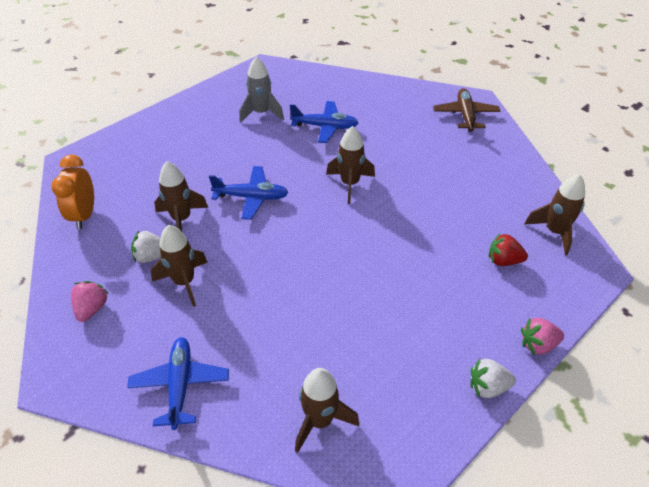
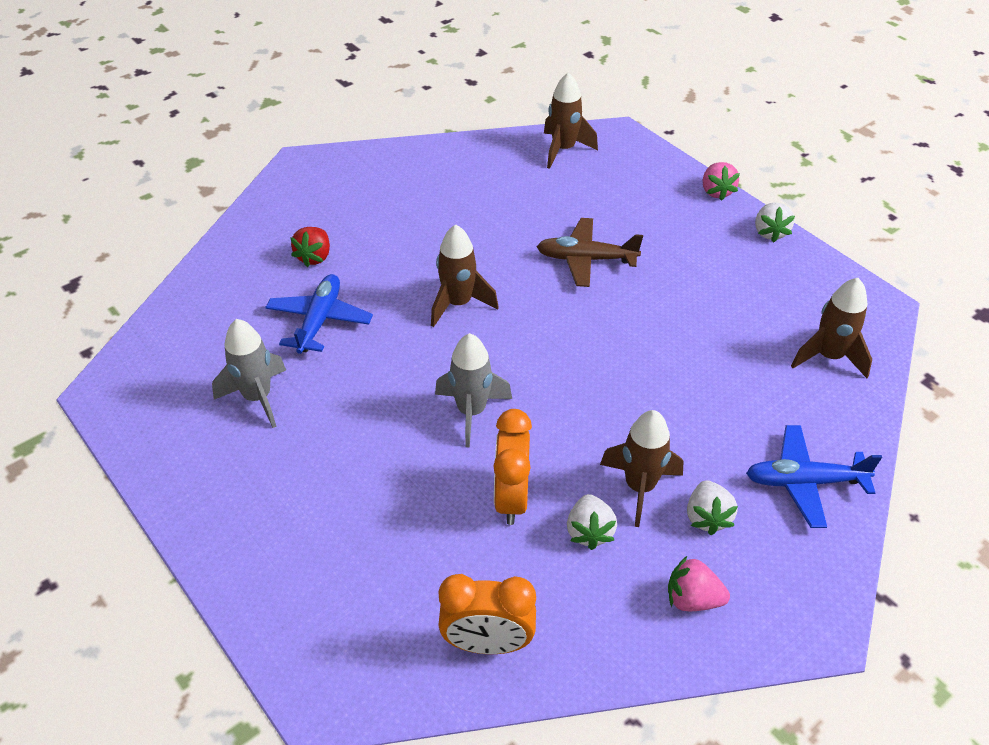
camera: 85 degrees left, 0 degrees up
brown rocket [154,161,208,232] -> orange clock [493,409,532,525]
blue plane [209,166,289,220] -> grey rocket [435,333,512,447]
brown plane [433,88,500,132] -> brown plane moved to [537,218,643,287]
red strawberry [489,233,528,266] -> red strawberry moved to [290,227,330,267]
none -> white strawberry [687,480,738,535]

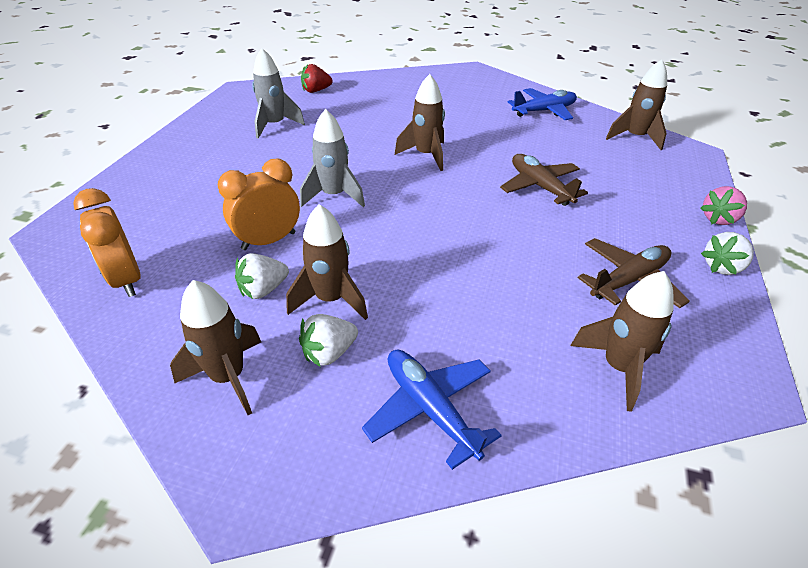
camera: 55 degrees right, 5 degrees down
blue plane [265,274,373,354] -> blue plane moved to [508,88,577,120]
red strawberry [290,227,330,267] -> red strawberry moved to [301,64,333,93]
pink strawberry [668,555,730,611] -> brown rocket [170,280,261,415]
none -> brown plane [578,238,690,308]

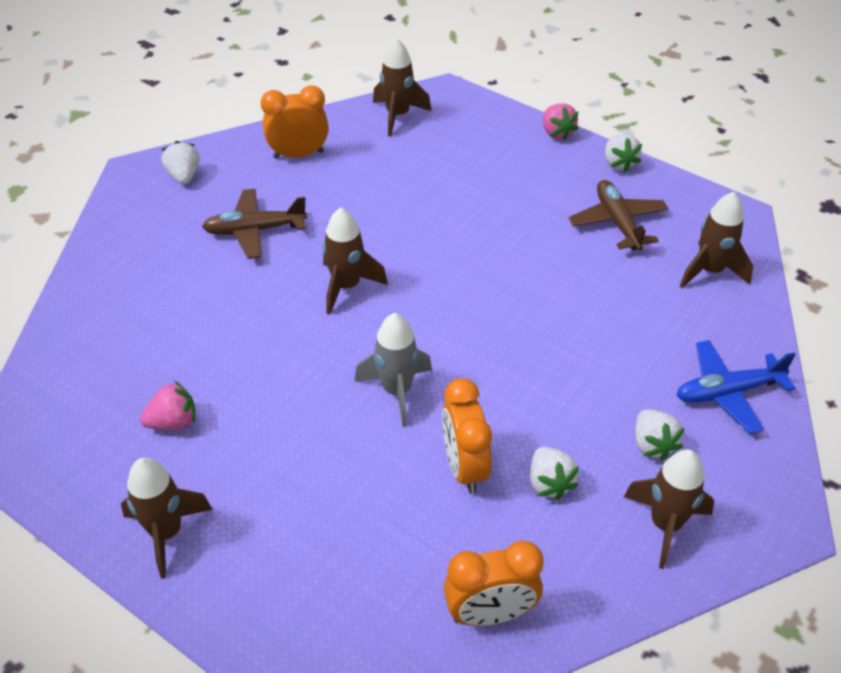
camera: 70 degrees left, 5 degrees up
grey rocket [252,48,305,139] -> pink strawberry [140,381,195,430]
brown rocket [286,204,368,320] -> brown rocket moved to [121,458,213,579]
red strawberry [301,64,333,93] -> none
brown plane [500,154,588,206] -> brown plane moved to [202,189,308,259]
blue plane [508,88,577,120] -> orange clock [261,85,329,159]
none -> white strawberry [161,141,199,184]

